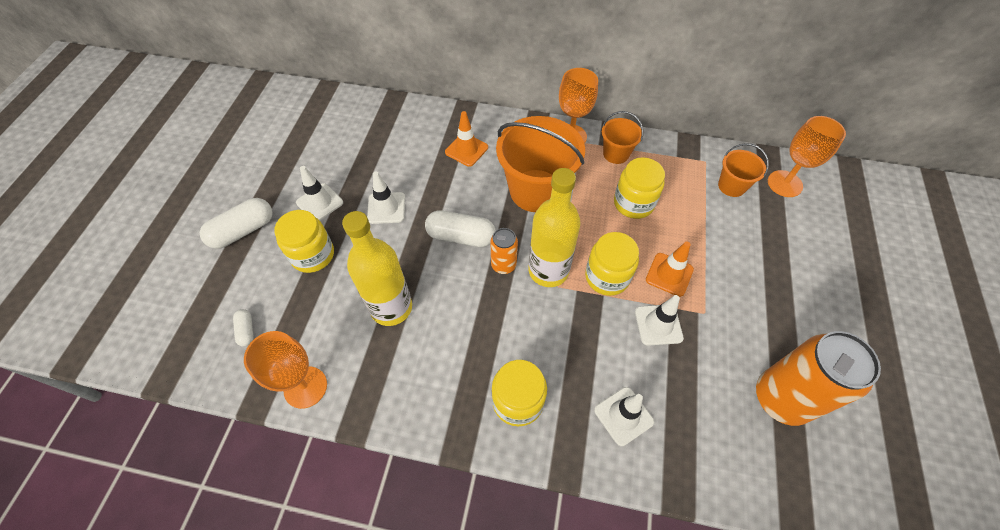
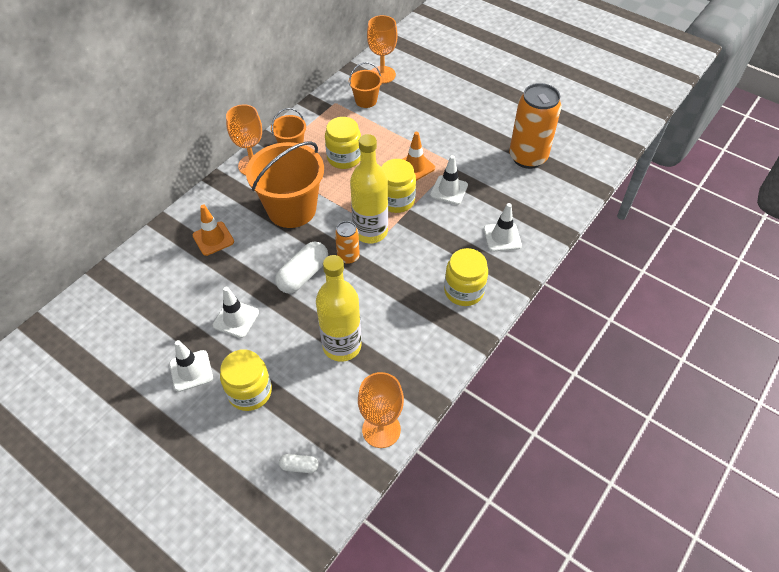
camera: 65 degrees left, 5 degrees down
white capsule [200,198,273,249] -> none

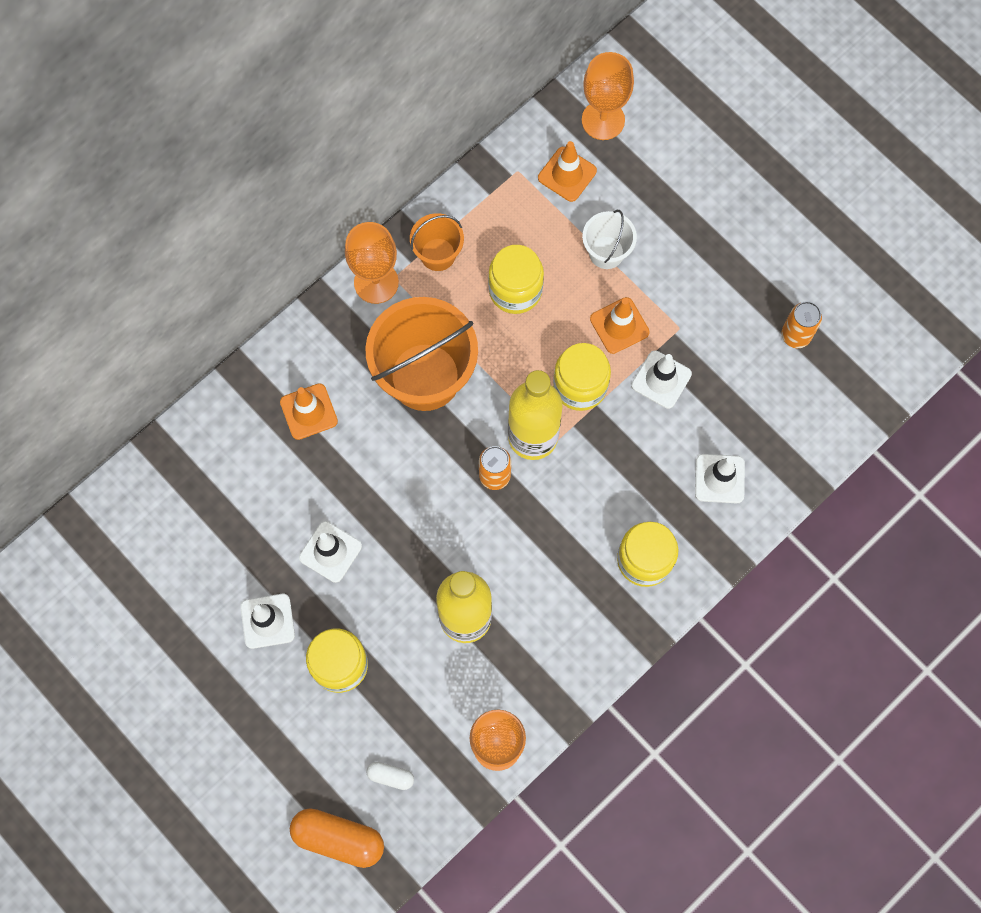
camera: 10 degrees right, 20 degrees up
white capsule [275,241,328,293] -> none
orange bucket [349,62,382,108] -> orange traffic cone [538,141,597,202]
orange can [509,83,561,169] -> orange can [782,301,822,348], size x0.51
none -> orange capsule [290,808,384,868]
none -> white bucket [582,210,637,269]

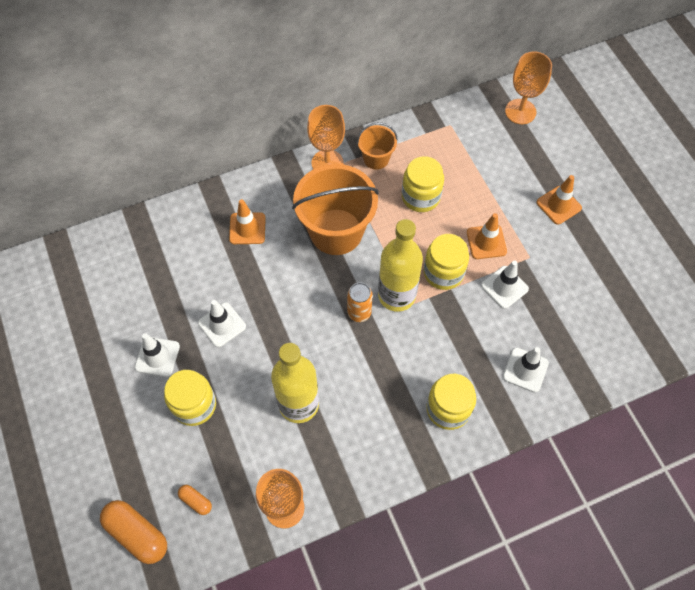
camera: 20 degrees right, 10 degrees down
white capsule [367,762,414,790] -> orange capsule [178,485,212,515]
orange traffic cone [538,141,597,202] -> orange traffic cone moved to [536,175,582,225]
white bucket [582,210,637,269] -> none
orange can [782,301,822,348] -> none

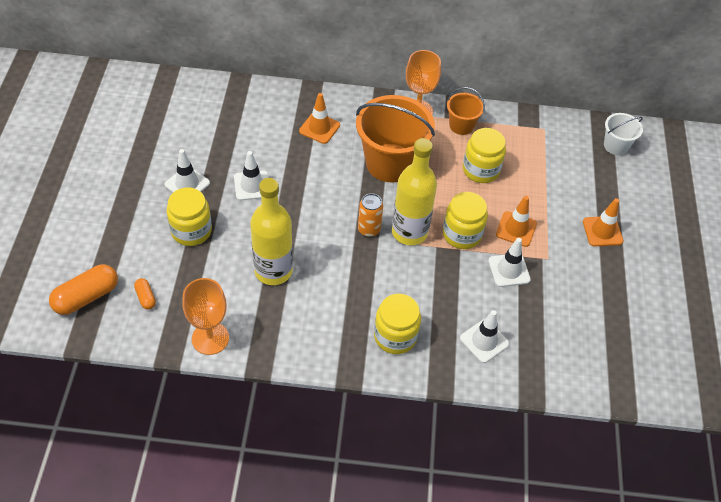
camera: 25 degrees right, 10 degrees down
orange capsule [100,500,167,564] -> orange capsule turned 75 degrees clockwise [49,264,118,315]
orange goblet [505,52,552,124] -> white bucket [604,113,643,155]

